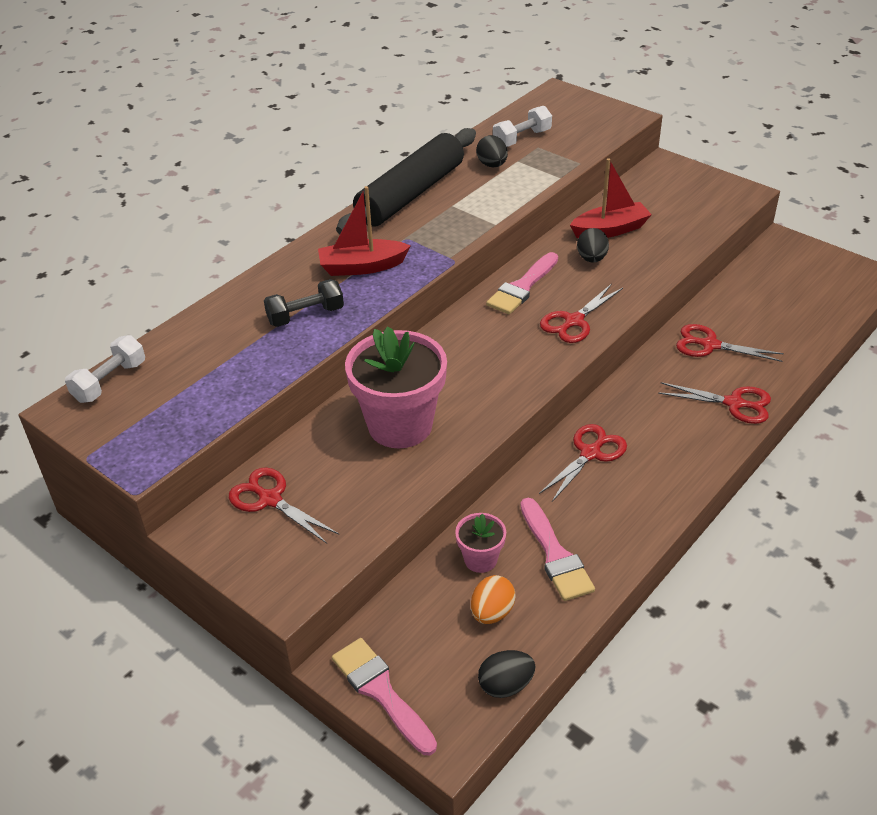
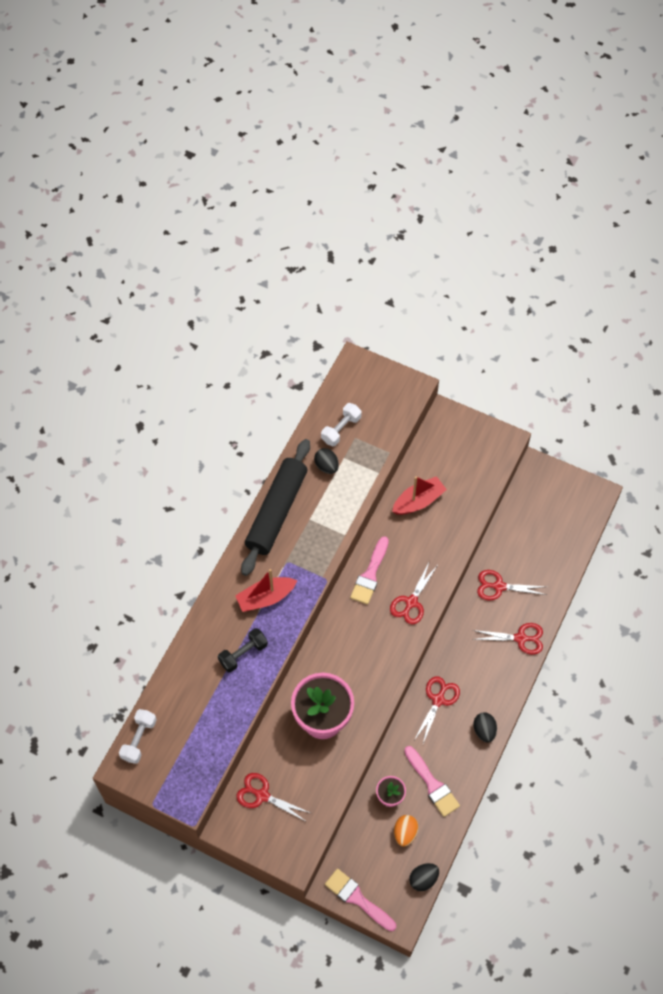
camera: 15 degrees left, 20 degrees up
black egg [577,228,609,263] -> black egg moved to [473,713,497,743]

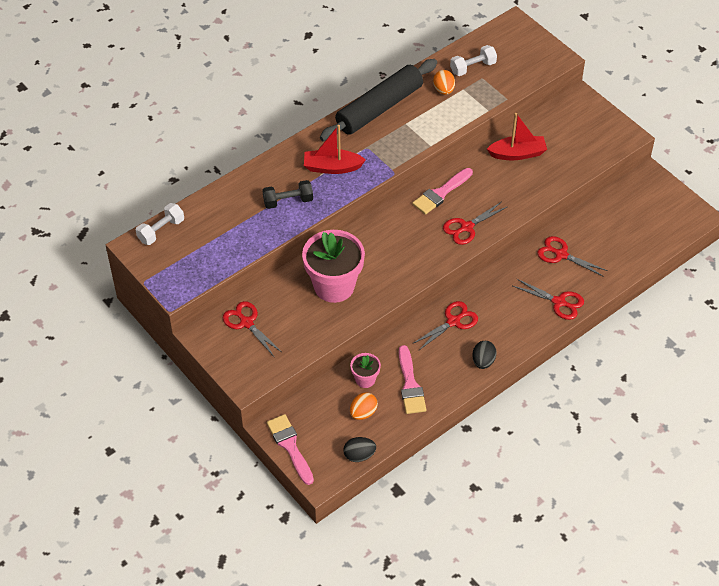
camera: 25 degrees right, 10 degrees down
black egg [314,448,339,474] -> orange egg [433,70,455,95]

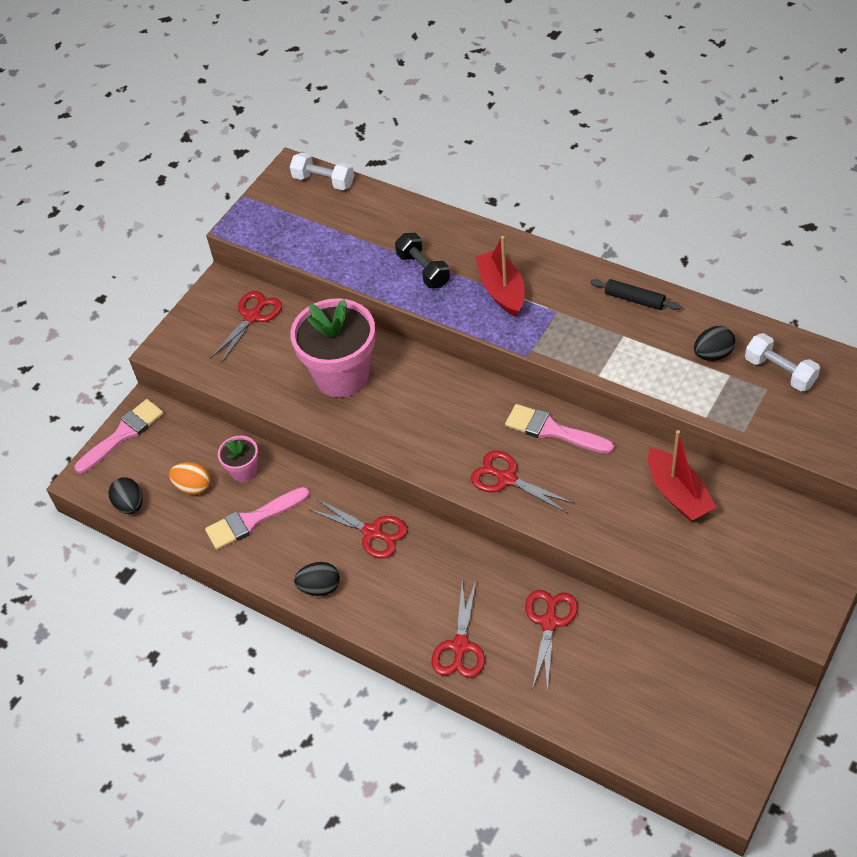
camera: 75 degrees right, 0 degrees up
black rolling pin [320,59,437,141] -> black rolling pin [590,279,681,310], size x0.41
orange egg [433,70,455,95] -> black egg [694,326,735,361]

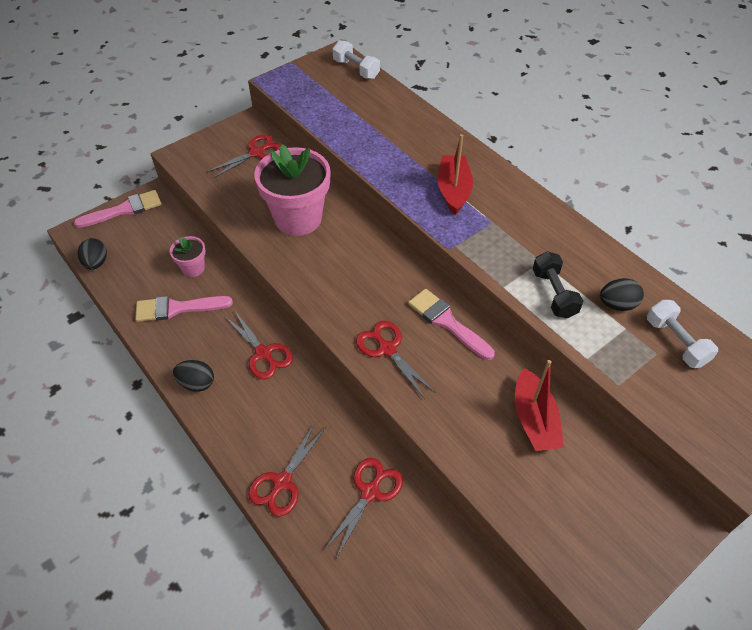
camera: 15 degrees right, 0 degrees up
orange egg [169,462,211,495] -> none
black dumbbell [395,233,450,288] -> black dumbbell moved to [532,251,583,318]
black rolling pin [590,279,681,310] -> none

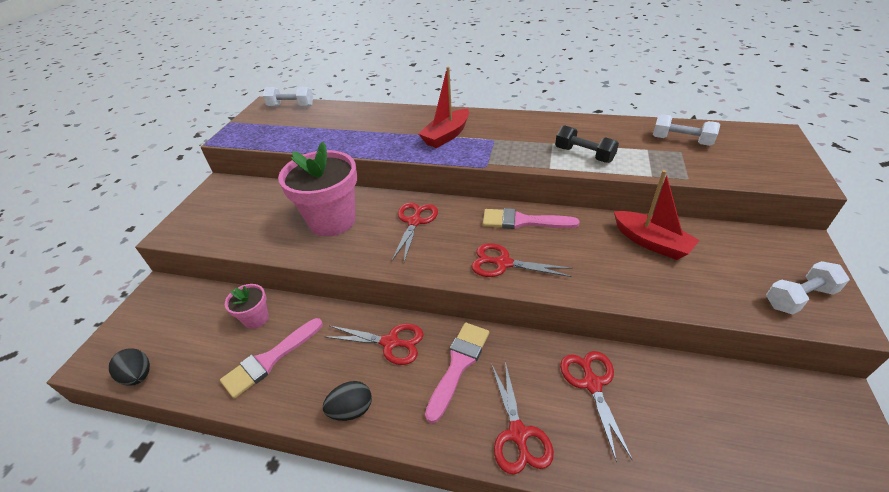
camera: 35 degrees left, 10 degrees down
pink brush [74,190,162,228] -> pink brush moved to [425,323,489,423]
red scissors [207,134,281,179] -> red scissors moved to [392,202,438,262]
red boat [438,134,473,215] -> red boat turned 105 degrees counterclockwise [418,67,469,148]
black egg [600,278,644,311] -> none
none -> white dumbbell [766,261,850,315]

